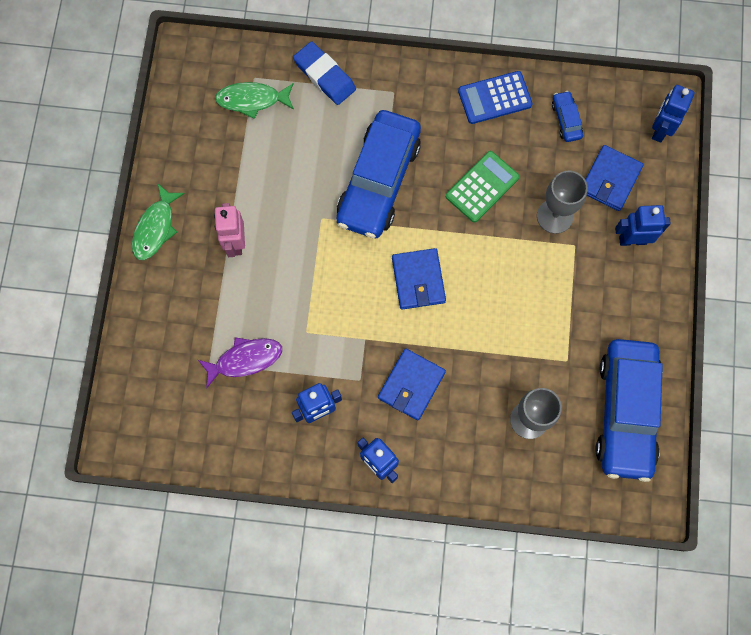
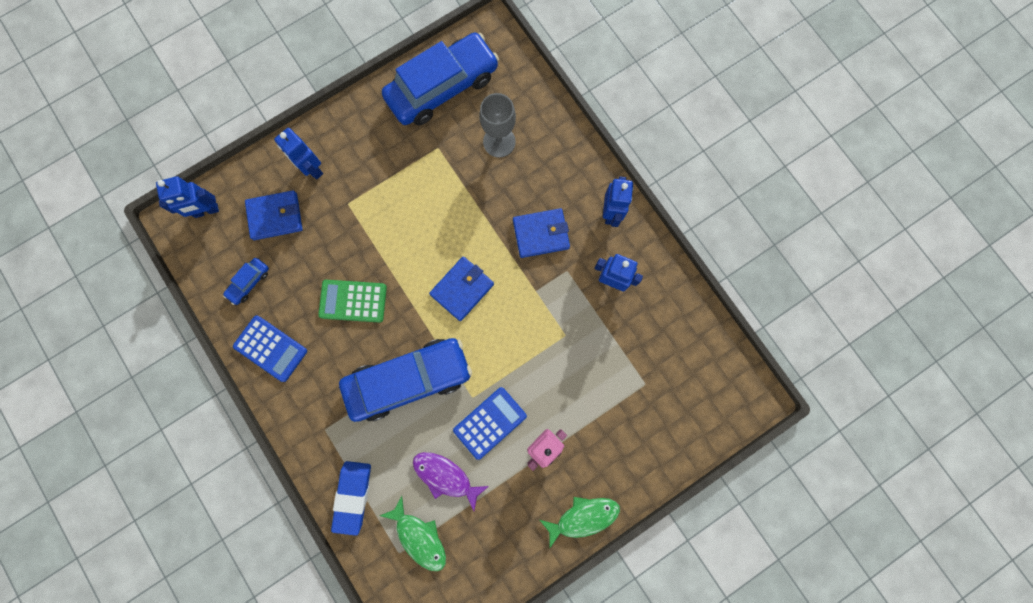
camera: 130 degrees left, 5 degrees up
purple fish [198,337,282,388] -> purple fish moved to [413,452,489,511]
grey goblet [537,171,588,234] -> none
none -> blue calculator [453,387,527,460]

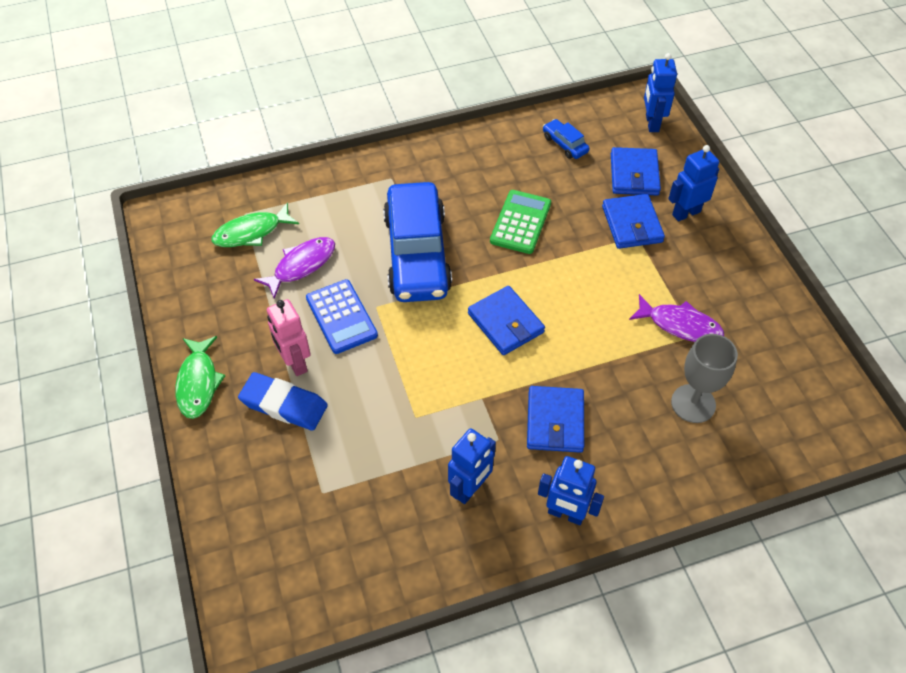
camera: 105 degrees right, 25 degrees down
blue calculator [233,316,307,382] -> none
blue eraser [331,461,371,536] -> blue eraser moved to [238,372,328,431]
blue car [382,32,499,126] -> none
none -> blue wallet [602,194,665,249]
none -> purple fish [629,294,724,342]

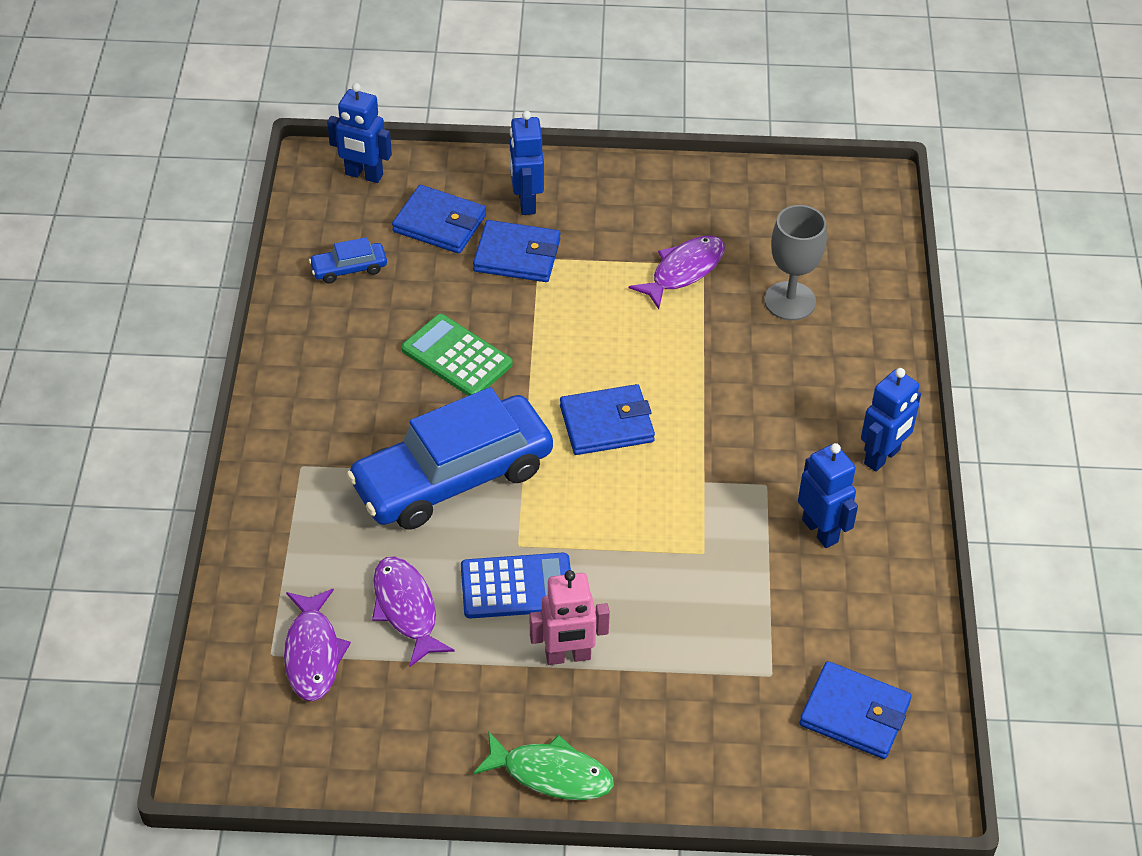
camera: 70 degrees left, 5 degrees down
green fish [211,202,299,247] -> purple fish [284,589,351,701]
blue eraser [238,372,328,431] -> none
blue car [383,182,452,302] -> blue car turned 135 degrees clockwise [346,387,553,529]
blue wallet [527,386,584,453] -> blue wallet moved to [799,661,912,759]

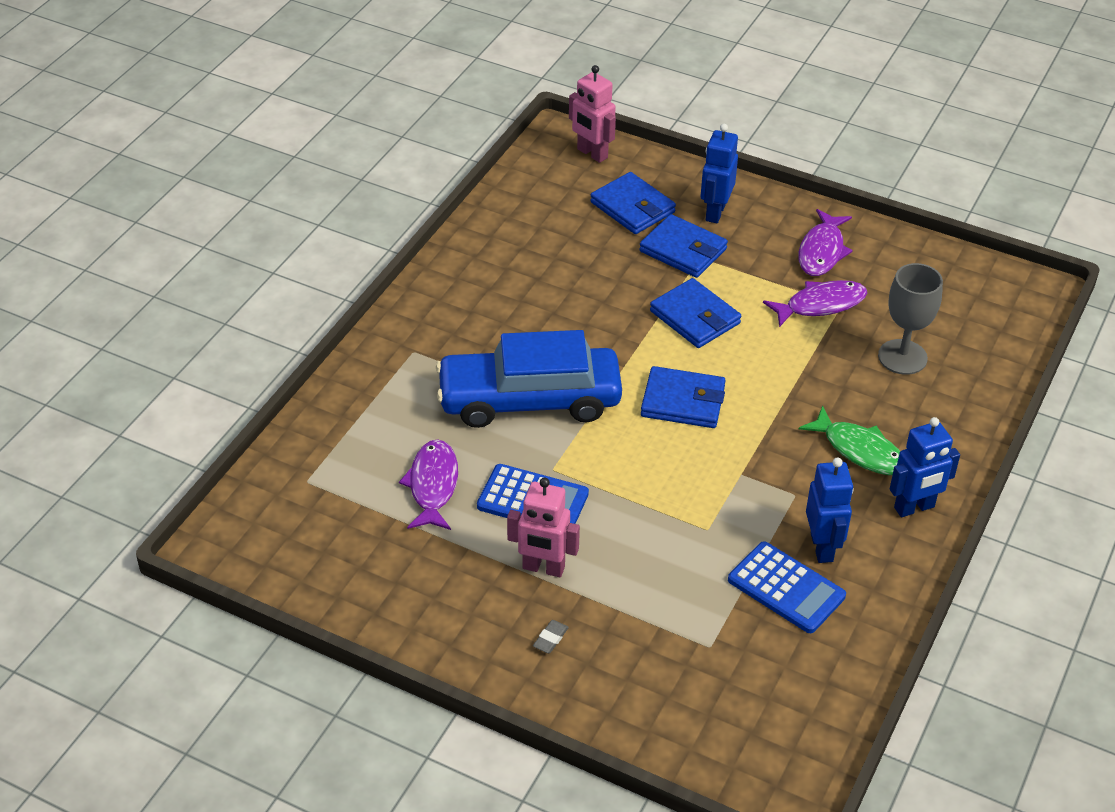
camera: 25 degrees right, 5 degrees down
purple fish [284,589,351,701] -> purple fish moved to [798,209,853,276]
blue car [309,237,387,284] -> none
blue robot [327,83,392,183] -> pink robot [569,65,616,163]
green calculator [401,314,512,396] -> none
green fish [473,731,614,800] -> green fish moved to [799,406,900,475]
blue wallet [799,661,912,759] -> blue wallet moved to [650,278,741,348]
none -> grey eraser [533,620,569,653]
none -> blue calculator [728,541,846,633]

